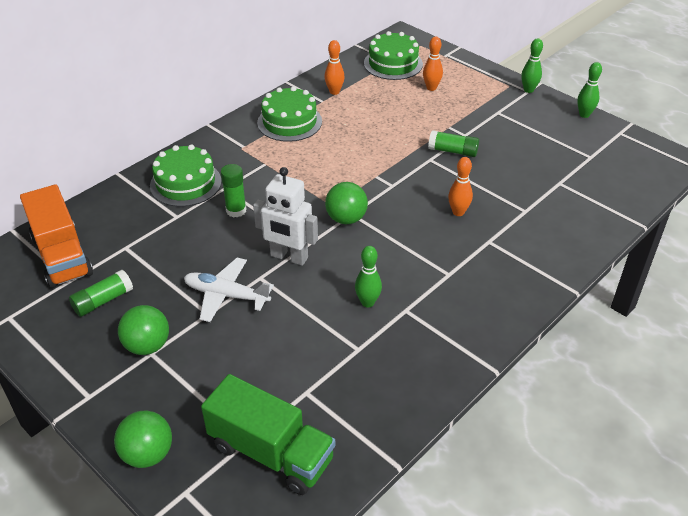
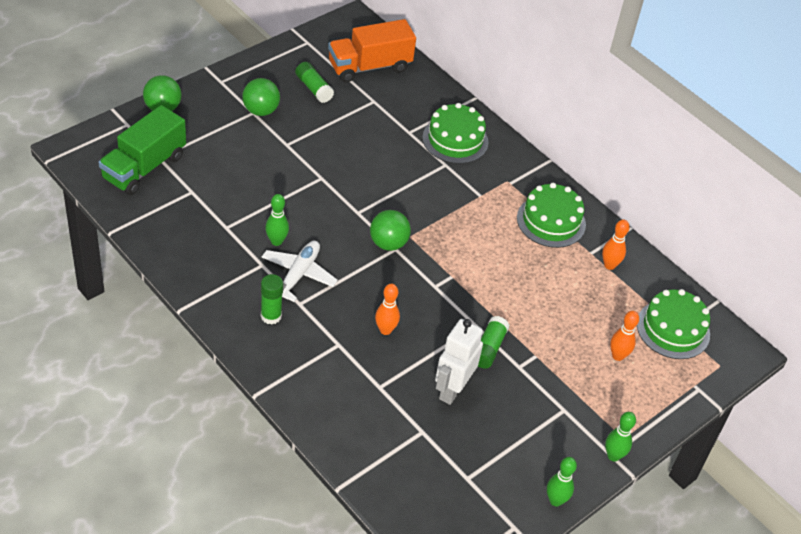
camera: 90 degrees right, 5 degrees up
white plane [184,258,274,322] -> white plane moved to [262,241,338,302]
green glue stick [221,164,247,218] -> green glue stick moved to [261,274,283,325]
white robot [253,167,318,266] -> white robot moved to [435,319,483,405]

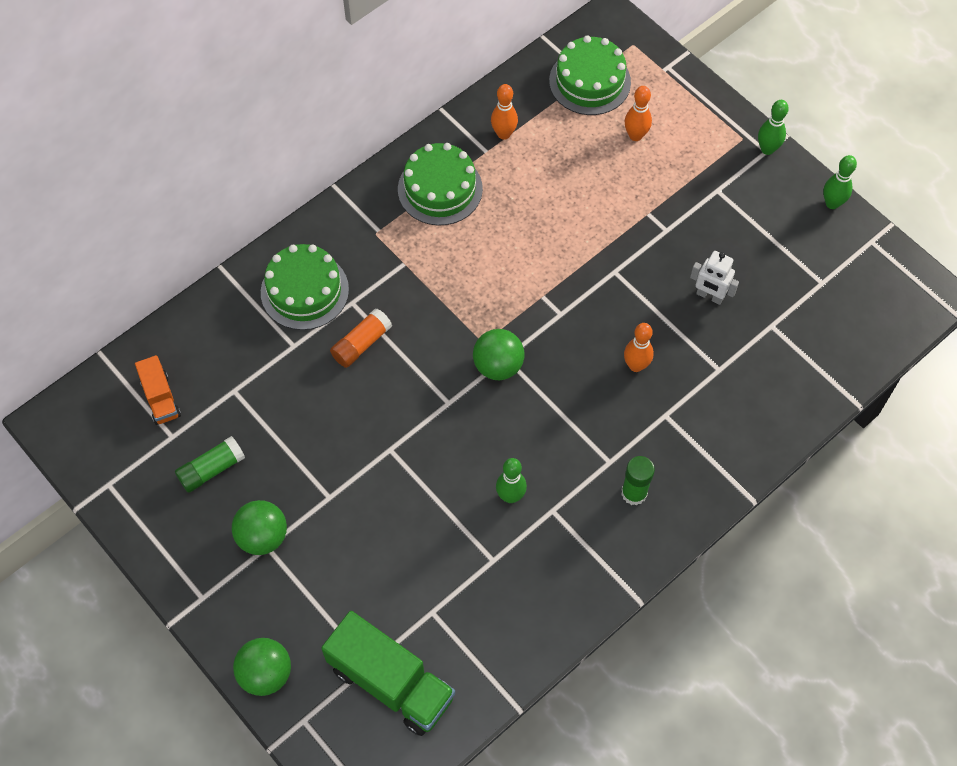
camera: 85 degrees left, 15 degrees up
white plane [262,241,338,302] -> none
orange truck [328,19,416,82] -> orange truck [135,355,181,425], size x0.53
white robot [435,319,483,405] -> white robot [690,251,739,305], size x0.65
green glue stick [478,316,510,369] -> none
none -> orange glue stick [330,308,392,368]

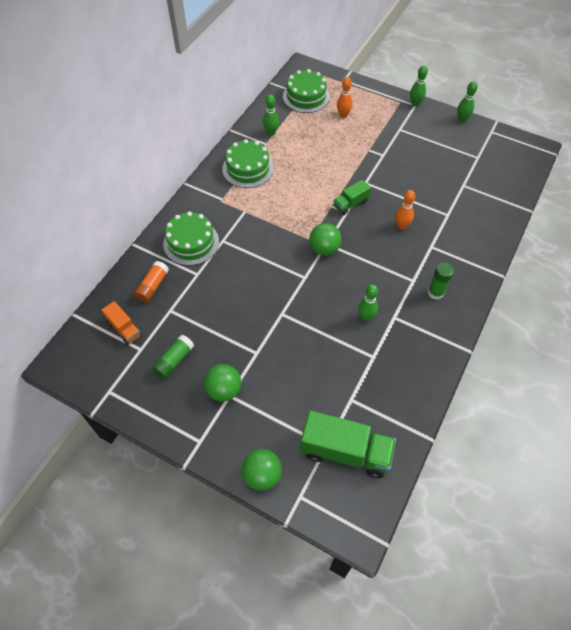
camera: 20 degrees left, 5 degrees down
orange glue stick [330,308,392,368] -> orange glue stick moved to [134,261,169,303]
orange bowling pin [491,84,518,140] -> green bowling pin [263,95,279,136]
white robot [690,251,739,305] -> none
none -> green truck [333,180,371,215]

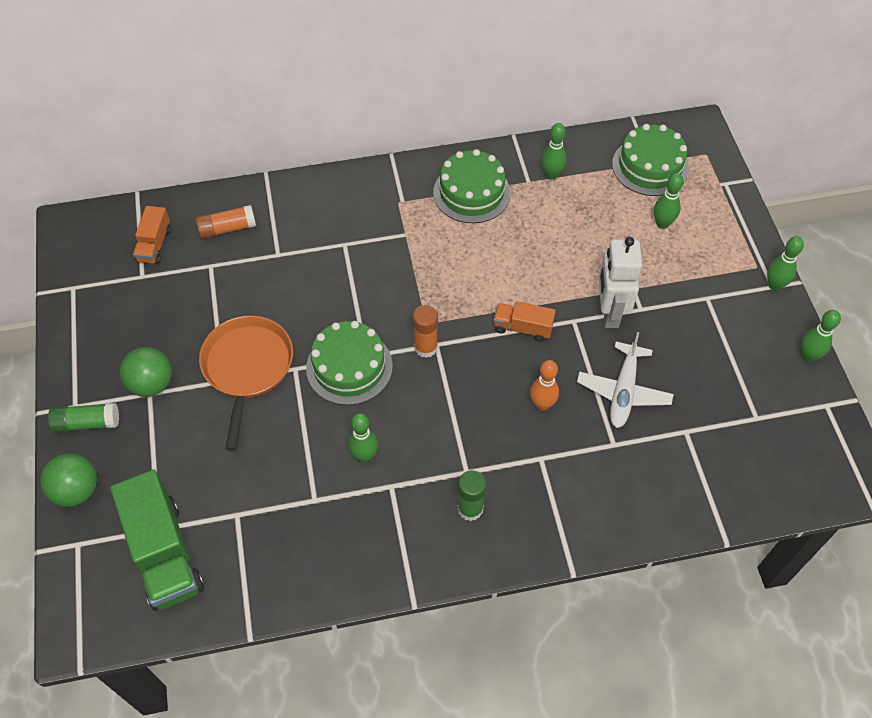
camera: 50 degrees right, 0 degrees up
green glue stick [152,335,194,379] -> green glue stick moved to [48,403,119,433]
green cake [163,211,219,266] -> green cake moved to [306,321,393,405]
green ball [309,223,342,256] -> orange glue stick [413,305,438,358]
green truck [333,180,371,215] -> orange truck [493,301,556,342]
orange bowling pin [337,77,353,118] -> green bowling pin [654,173,684,229]
none -> orange pan [199,315,293,451]
none -> white plane [577,332,674,428]
none -> white robot [599,237,642,328]

